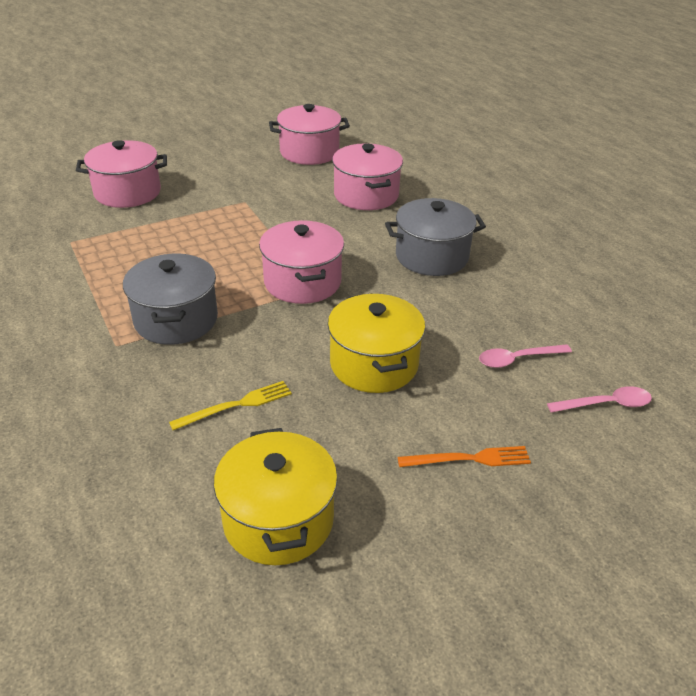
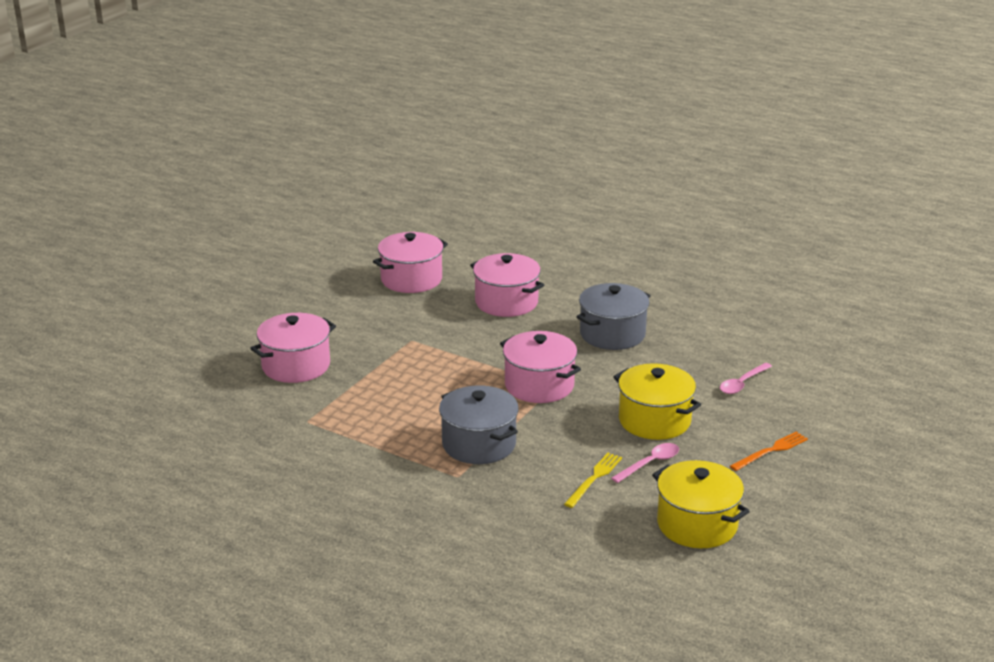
camera: 30 degrees left, 10 degrees down
pink spoon [547,386,652,413] -> pink spoon moved to [611,443,679,483]

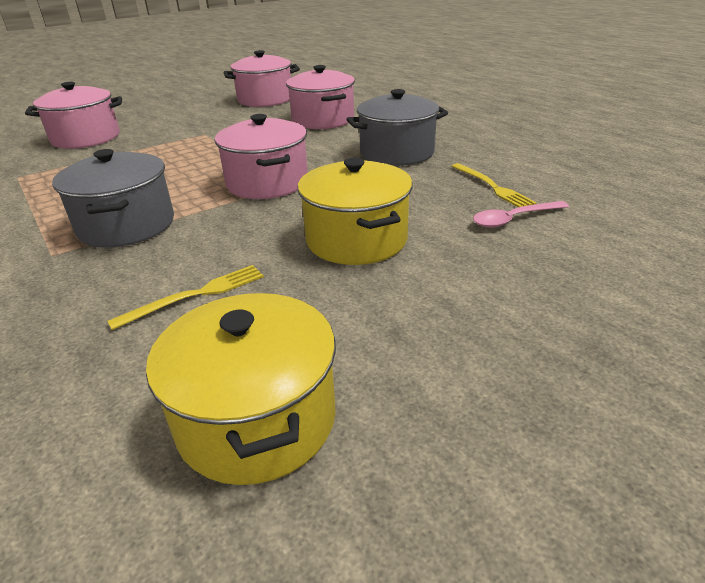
camera: 25 degrees right, 5 degrees up
pink spoon [611,443,679,483] -> none
orange fork [730,432,808,471] -> none
none -> yellow fork [452,163,537,207]

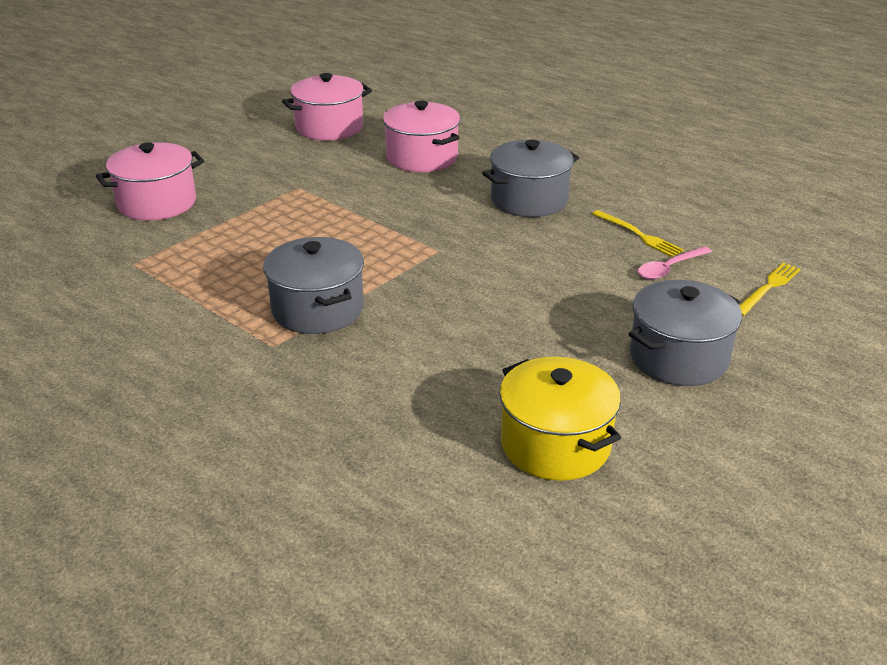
camera: 15 degrees left, 0 degrees up
yellow fork [107,265,264,330] -> yellow fork moved to [739,263,801,316]
pink pot [215,114,308,199] -> none
yellow pot [298,158,413,265] -> none
none -> grey pot [629,280,742,386]

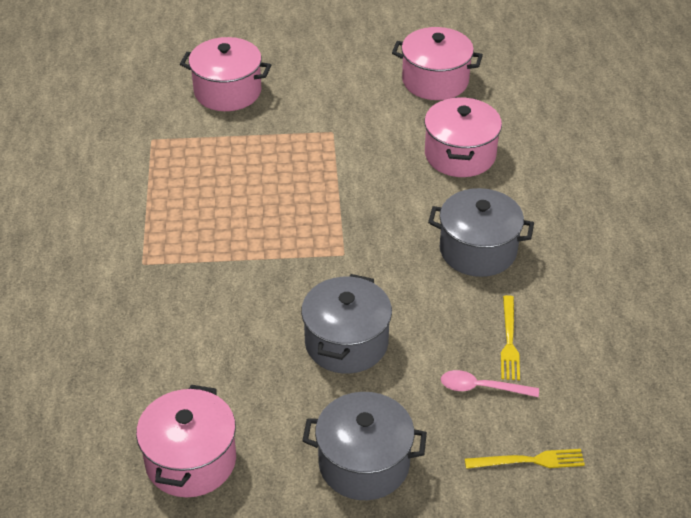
camera: 45 degrees right, 10 degrees up
grey pot [263,237,364,334] -> grey pot moved to [301,274,392,374]
yellow pot [499,357,621,481] -> pink pot [136,385,236,497]

